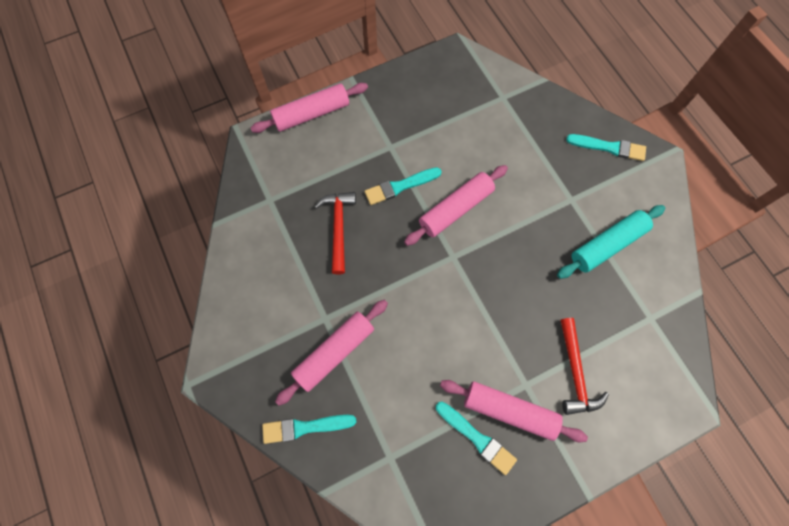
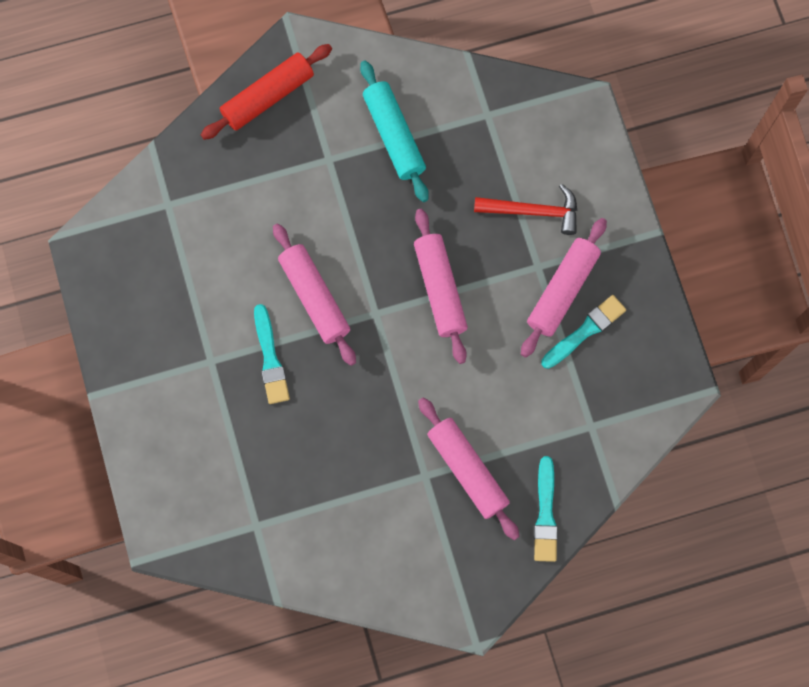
camera: 80 degrees left, 5 degrees up
pink rolling pin [251,83,368,133] -> pink rolling pin moved to [414,209,468,364]
red hammer [314,192,356,275] -> none
turquoise brush [566,134,646,161] -> red rolling pin [201,44,332,140]

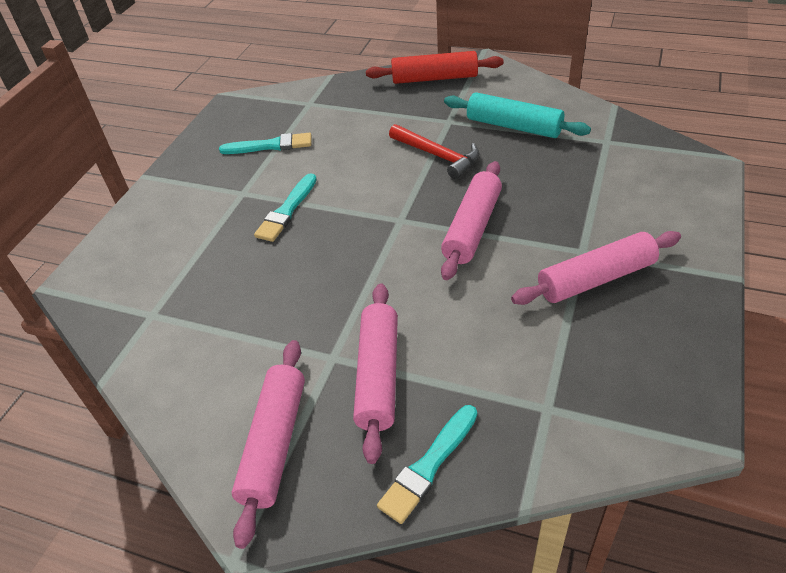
camera: 40 degrees right, 30 degrees down
pink rolling pin [273,224,356,366] -> pink rolling pin moved to [232,340,305,549]
turquoise rolling pin [360,60,429,202] -> turquoise rolling pin turned 75 degrees counterclockwise [444,92,591,138]
red hammer [474,184,577,235] -> red hammer moved to [389,124,479,179]
turquoise brush [541,295,626,369] -> turquoise brush moved to [219,133,312,154]

